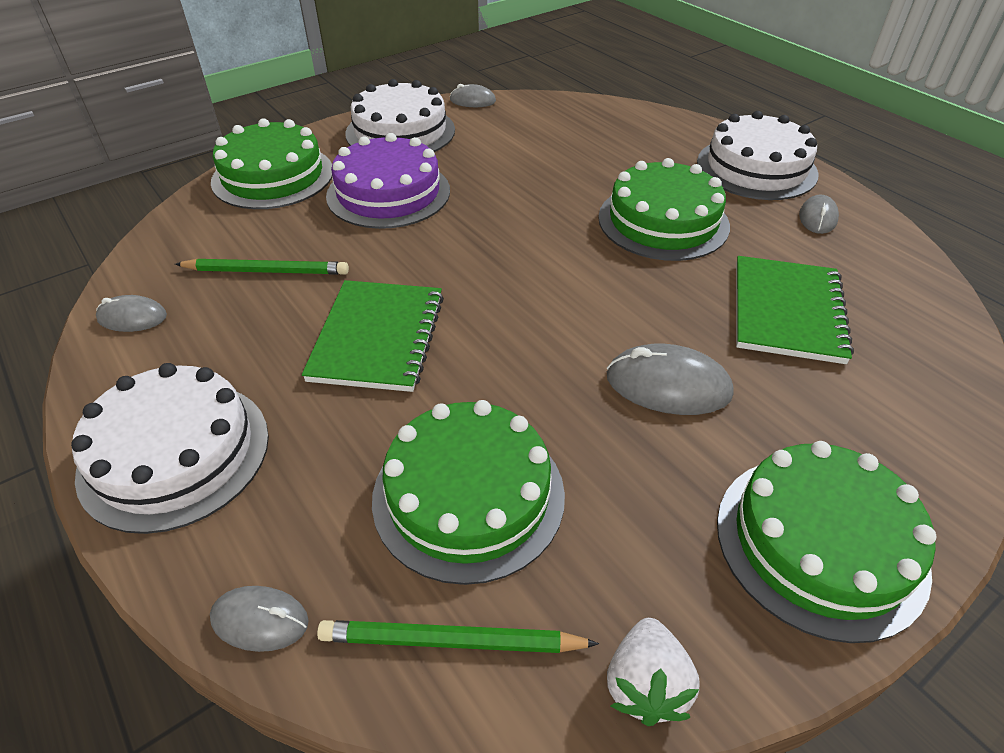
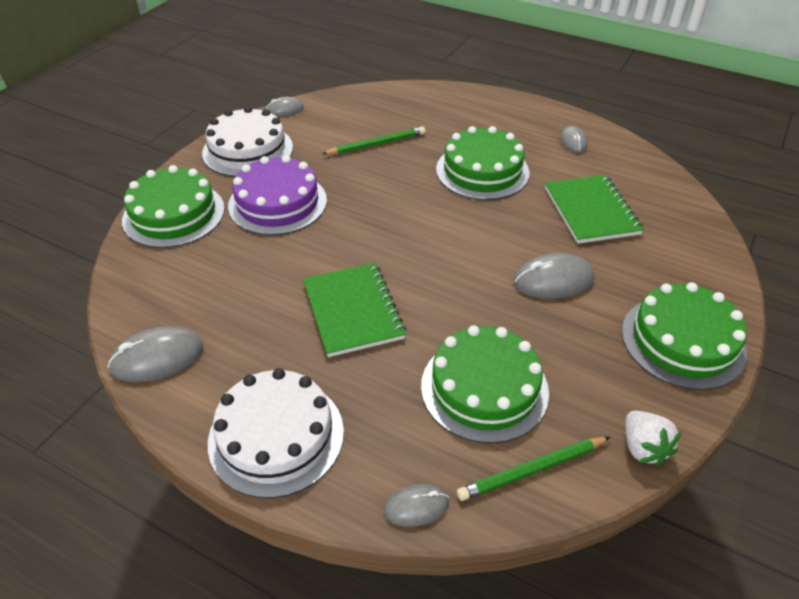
camera: 25 degrees left, 0 degrees up
grey mouse [96,295,167,332] -> grey mouse [108,326,203,382], size x1.64
green pencil [175,259,349,275] -> green pencil moved to [322,126,425,155]
white cake [697,111,819,200] -> none

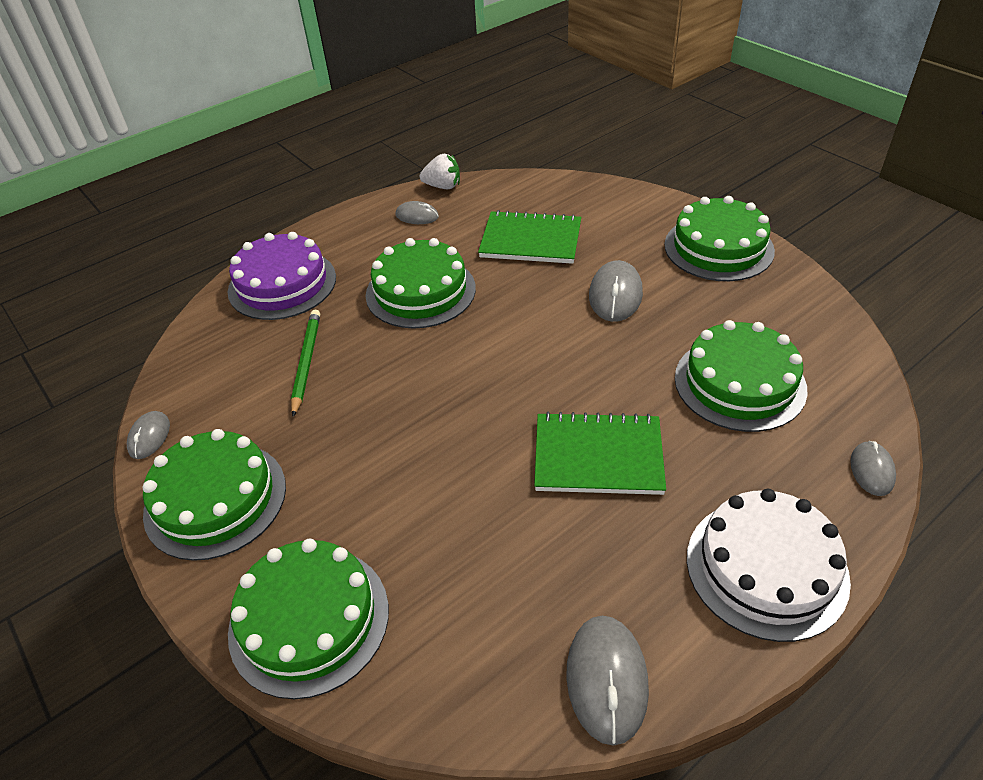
camera: 65 degrees left, 0 degrees up
white cake [202,106,293,177] -> green cake [142,429,286,561]
purple cake [228,155,327,235] -> purple cake moved to [228,232,336,320]
green pencil [457,437,610,501] -> none
white strawberry [625,411,681,466] -> white strawberry moved to [420,154,460,189]

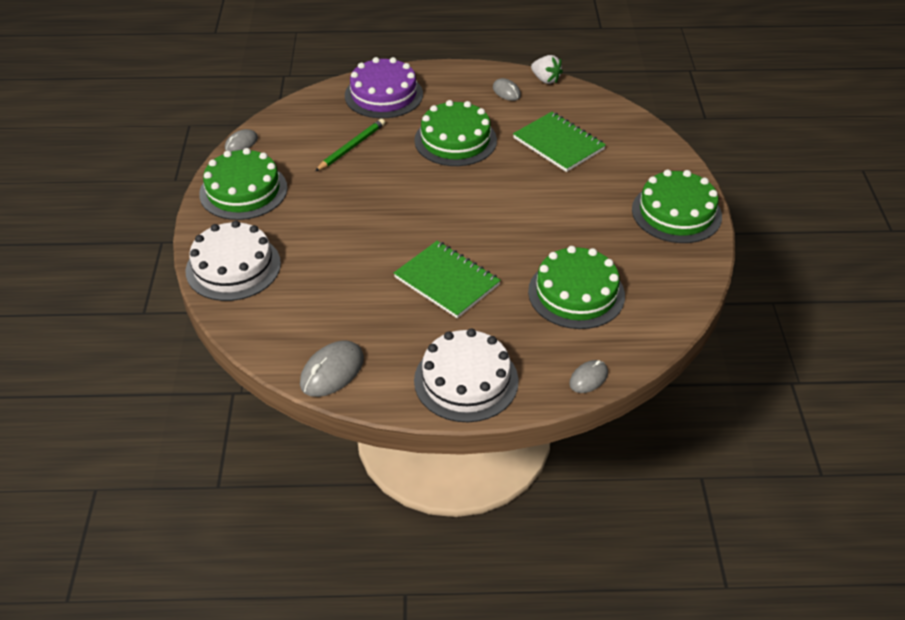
camera: 35 degrees right, 0 degrees up
green cake [228,538,389,699] -> white cake [186,220,281,301]
grey mouse [589,260,643,322] -> none

